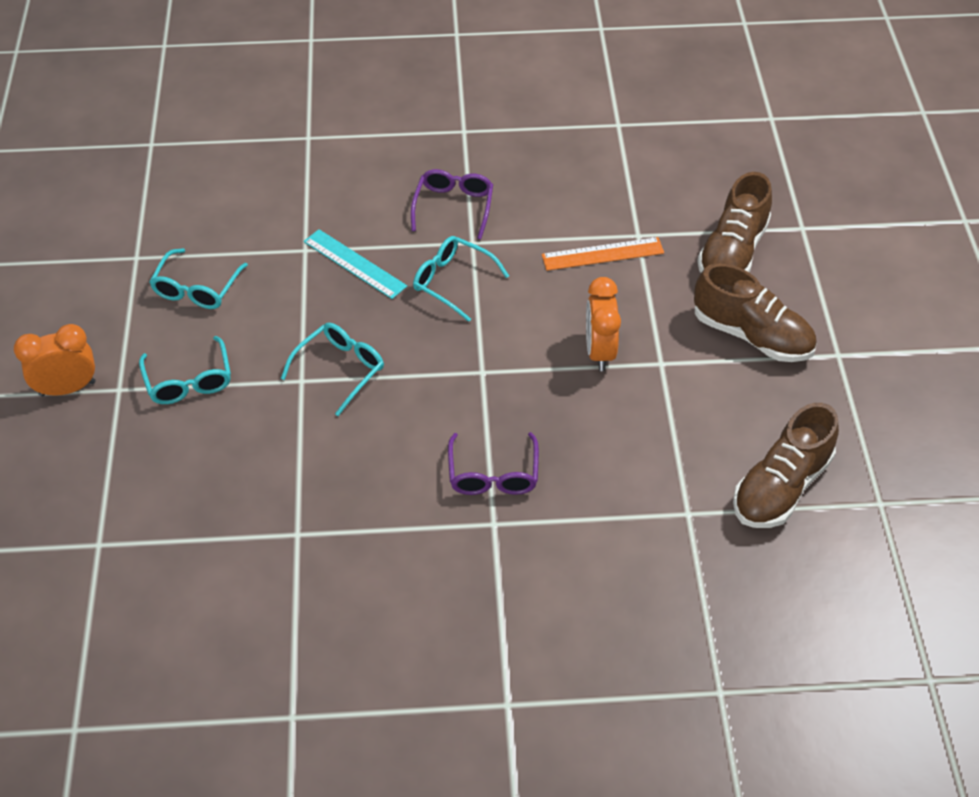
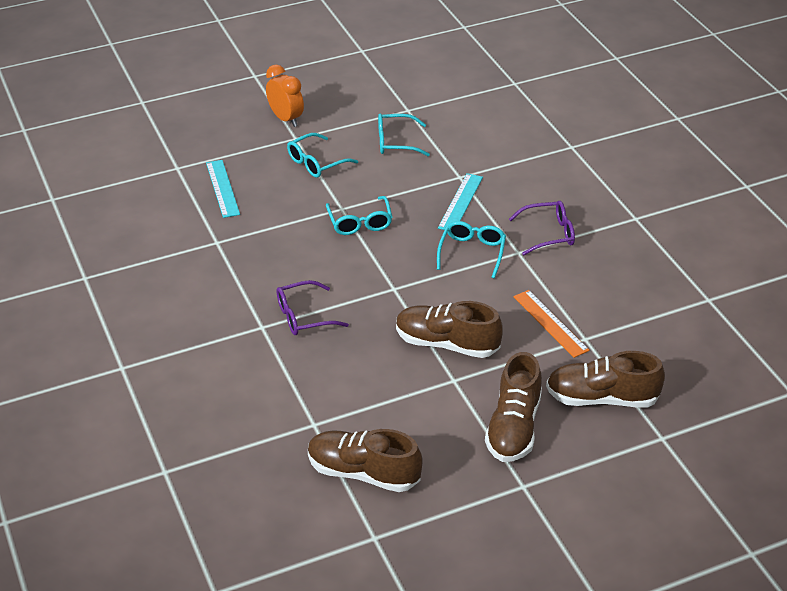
camera: 70 degrees right, 10 degrees down
turquoise glasses [281,323,384,416] -> turquoise glasses turned 60 degrees clockwise [326,196,392,235]
orange clock [586,277,621,371] -> brown shoe [396,301,503,358]
none -> turquoise ruler [206,160,240,218]

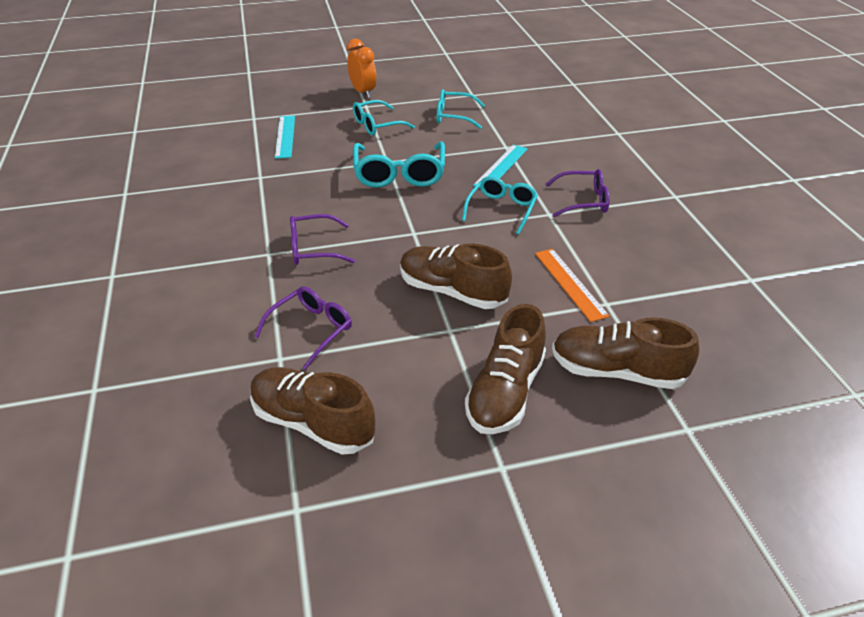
camera: 10 degrees right, 0 degrees up
turquoise glasses [326,196,392,235] -> turquoise glasses [353,141,445,187], size x1.51
none -> purple glasses [254,286,352,370]

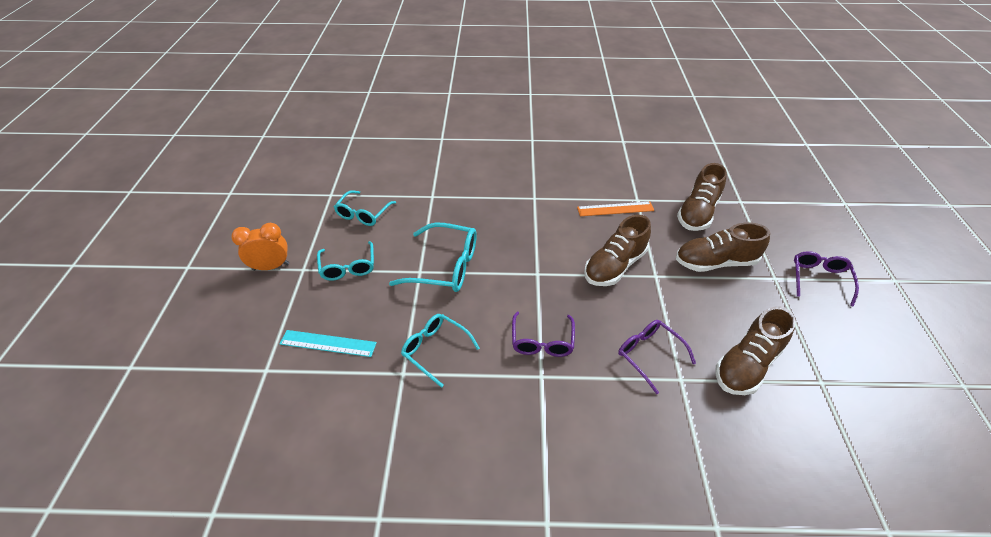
camera: 75 degrees left, 5 degrees up
turquoise glasses [462,176,538,235] -> turquoise glasses moved to [401,314,480,388]
brown shoe [465,304,546,434] -> brown shoe turned 135 degrees clockwise [676,222,770,272]
turquoise ruler [473,144,528,188] -> none
purple glasses [545,169,610,217] -> purple glasses moved to [794,251,859,307]

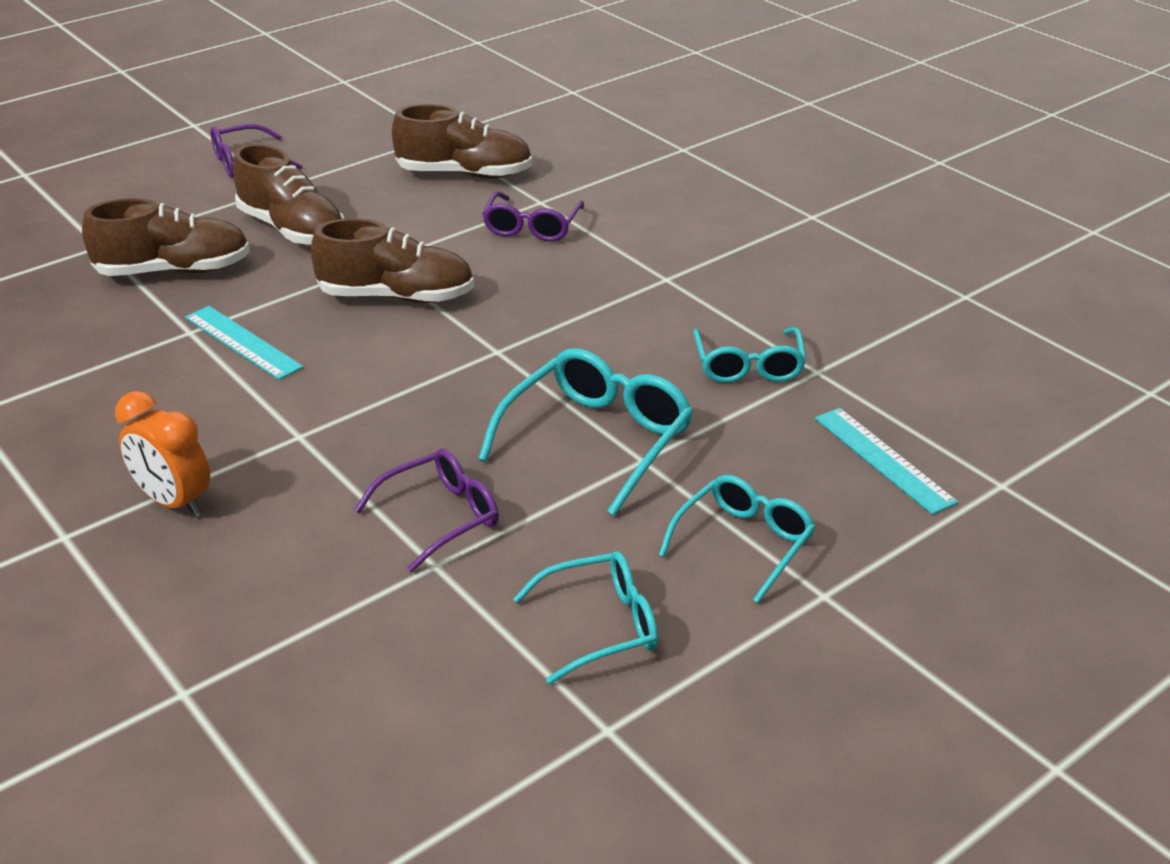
camera: 130 degrees left, 10 degrees down
orange clock [232,223,289,271] -> orange clock moved to [115,391,210,517]
turquoise glasses [389,222,477,292] -> turquoise glasses turned 60 degrees clockwise [478,348,693,516]
purple glasses [512,312,575,357] -> purple glasses moved to [354,449,499,572]
orange ruler [577,202,654,216] -> turquoise ruler [185,306,304,380]

